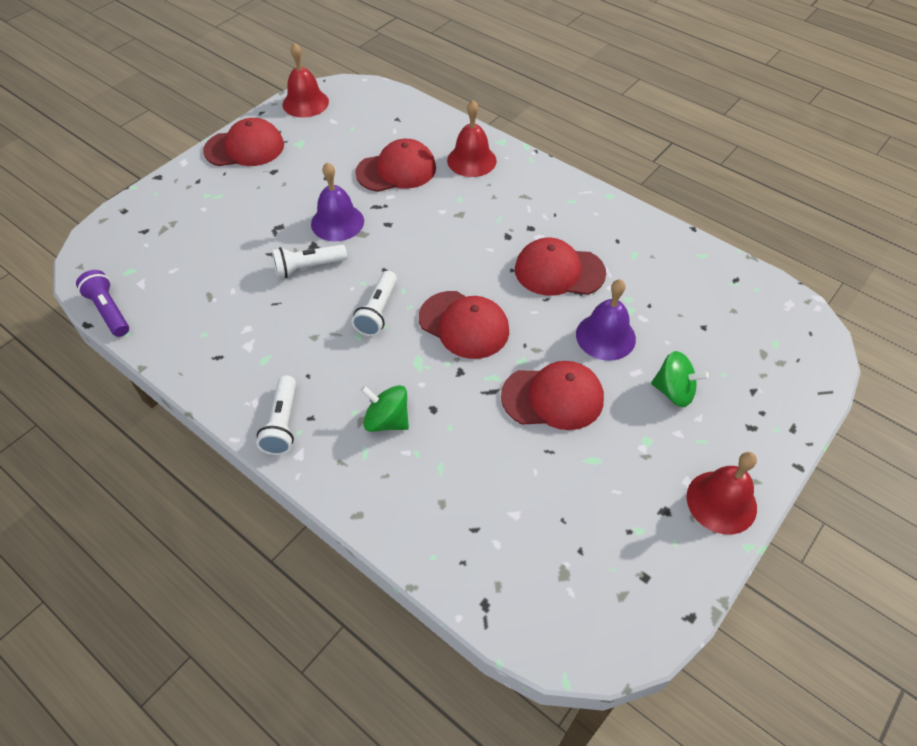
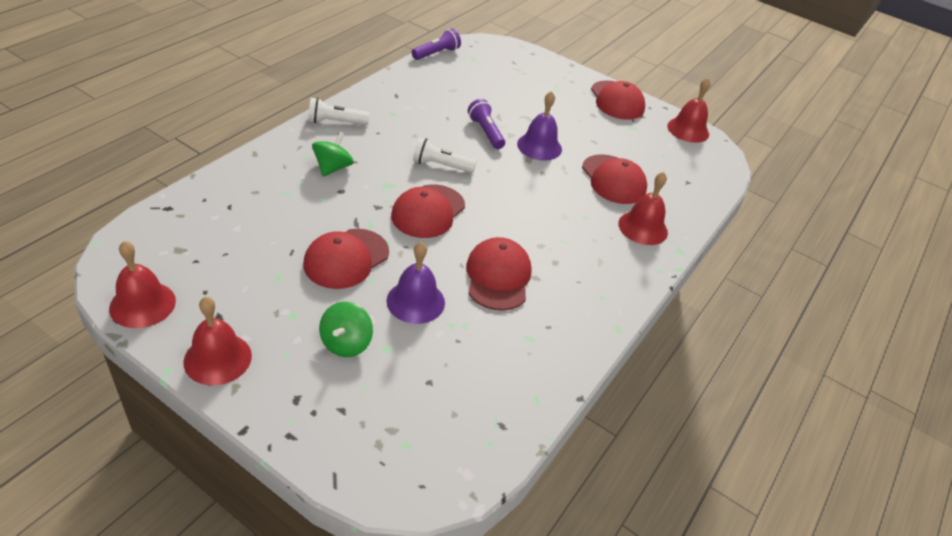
camera: 80 degrees right, 10 degrees down
white flashlight [272,244,347,278] -> purple flashlight [468,99,505,149]
red cap [501,361,604,430] -> red cap turned 45 degrees clockwise [303,229,389,289]
none -> red bell [109,241,176,328]

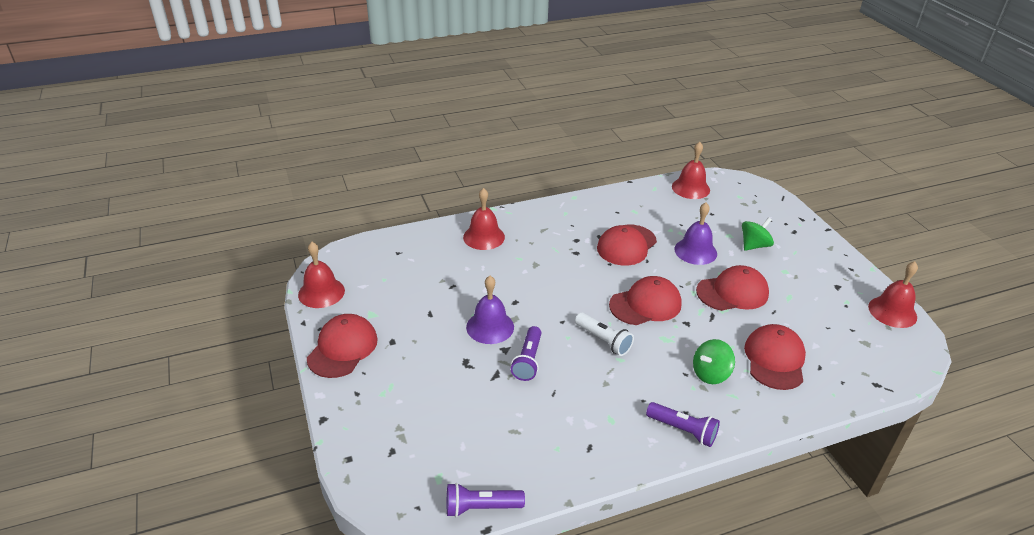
camera: 140 degrees left, 5 degrees down
red bell [183,297,252,385] -> red bell moved to [672,142,710,199]
white flashlight [308,98,369,125] -> purple flashlight [646,402,720,447]
red cap [582,154,647,204] -> red cap moved to [744,324,806,390]

